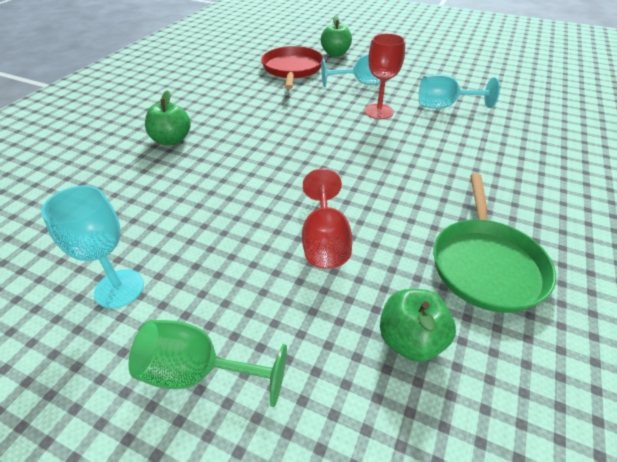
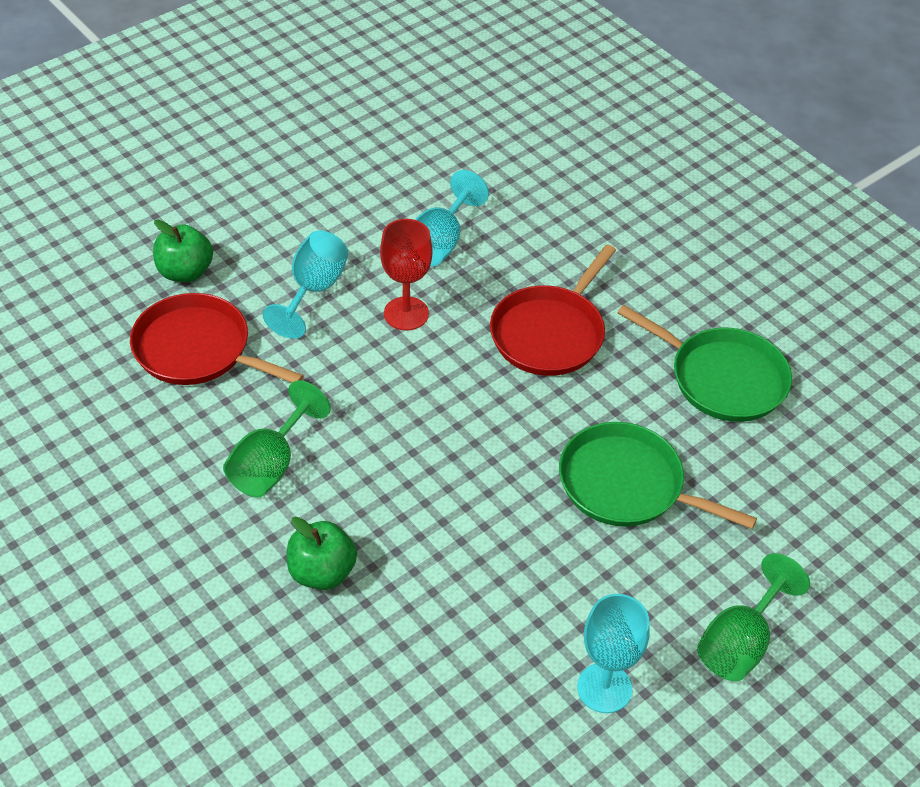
camera: 65 degrees left, 5 degrees up
red goblet [302,168,352,269] -> green pan [559,422,757,529]
green apple [380,289,456,362] -> none
none -> green goblet [223,380,331,497]
none -> red pan [490,244,616,376]

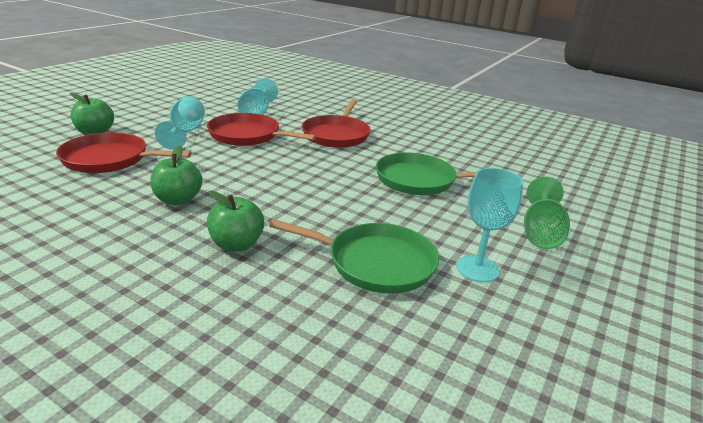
camera: 20 degrees left, 20 degrees down
green goblet [223,380,331,497] -> green apple [150,145,202,205]
red goblet [380,219,433,331] -> red pan [207,113,316,146]
green pan [617,305,792,422] -> green pan moved to [269,219,439,294]

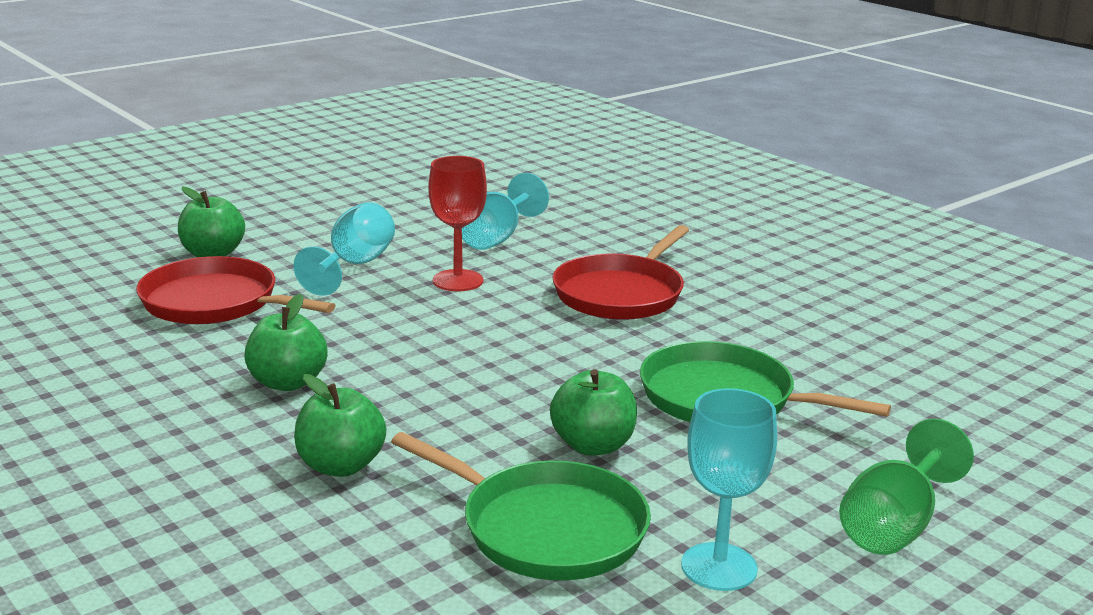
camera: 20 degrees right, 5 degrees down
red pan [207,113,316,146] -> red goblet [428,156,487,291]
none -> green apple [550,369,637,456]

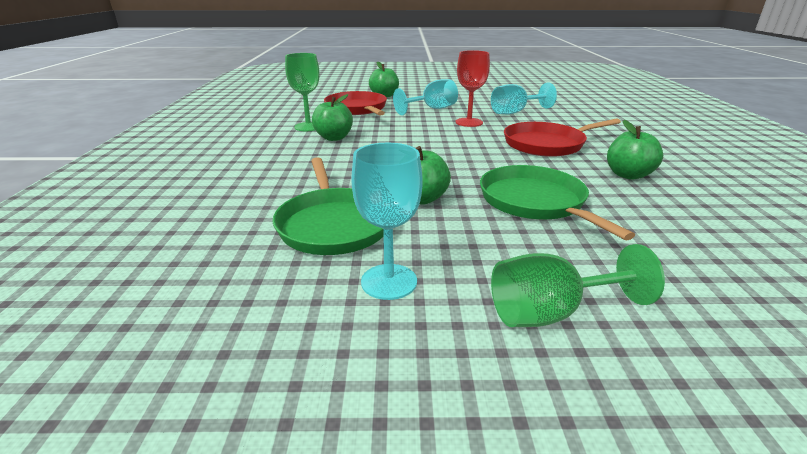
camera: 40 degrees right, 5 degrees up
green apple [294,374,386,477] -> green apple moved to [607,120,663,180]
none -> green goblet [285,53,320,131]

